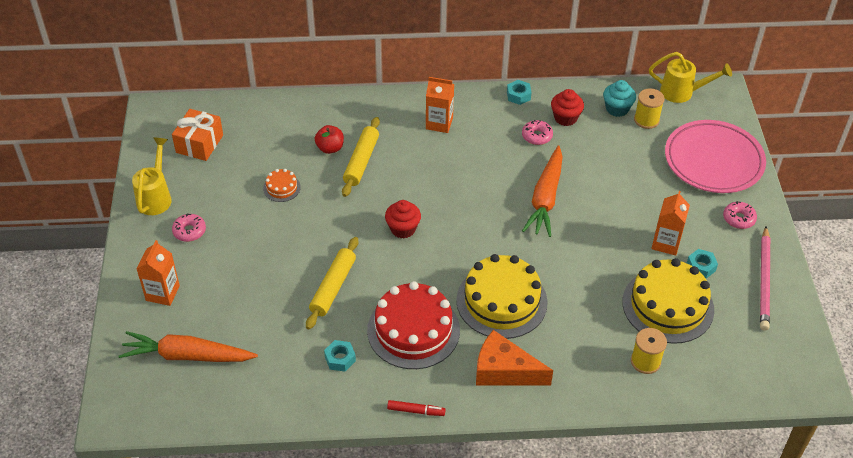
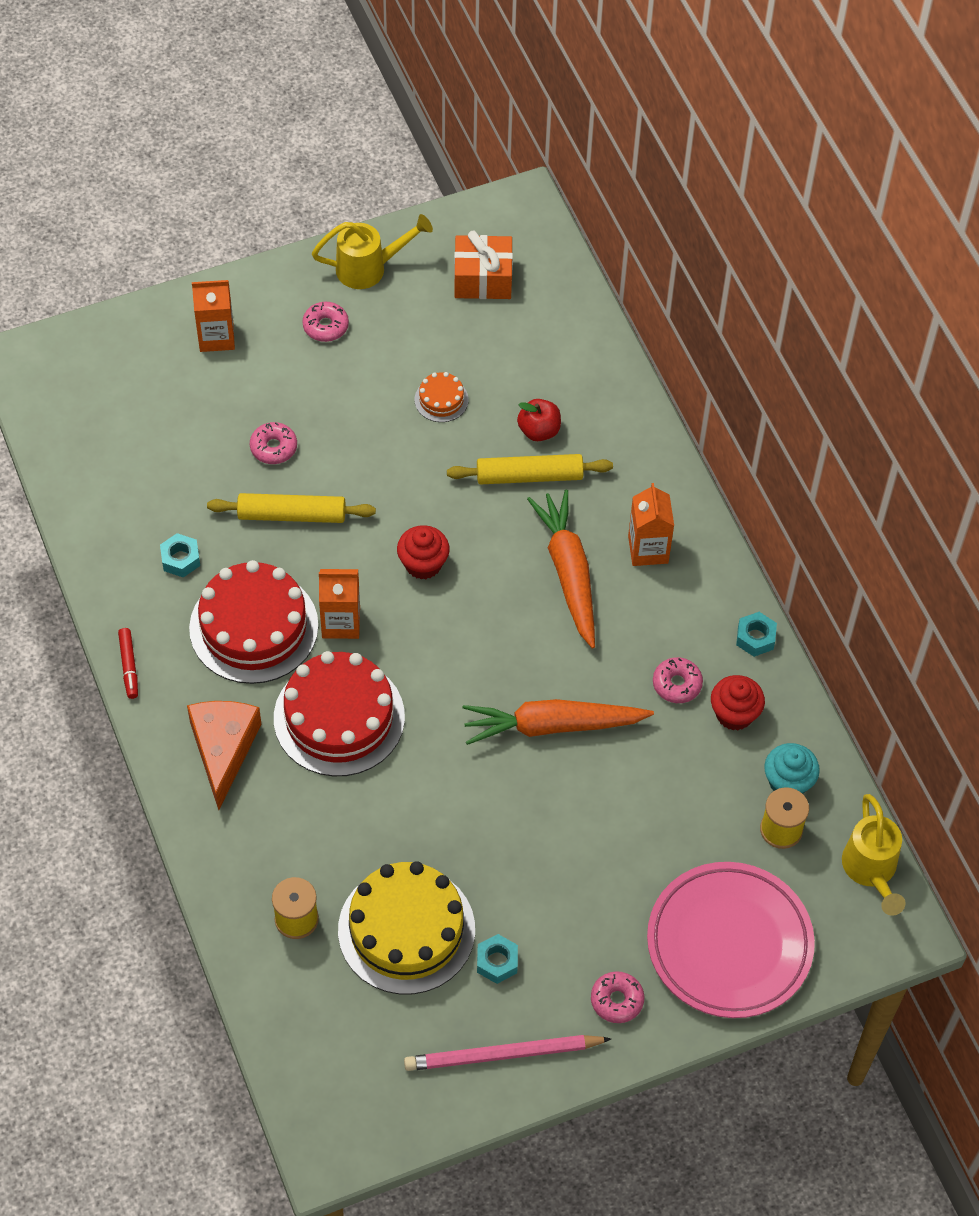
camera: 70 degrees right, 10 degrees up
orange carrot [118,331,258,362] -> orange carrot moved to [527,490,595,649]
yellow cake [456,254,547,339] -> red cake [274,651,405,776]
orange carton [651,191,690,256] -> orange carton moved to [319,569,360,639]
none -> pink donut [250,422,297,464]

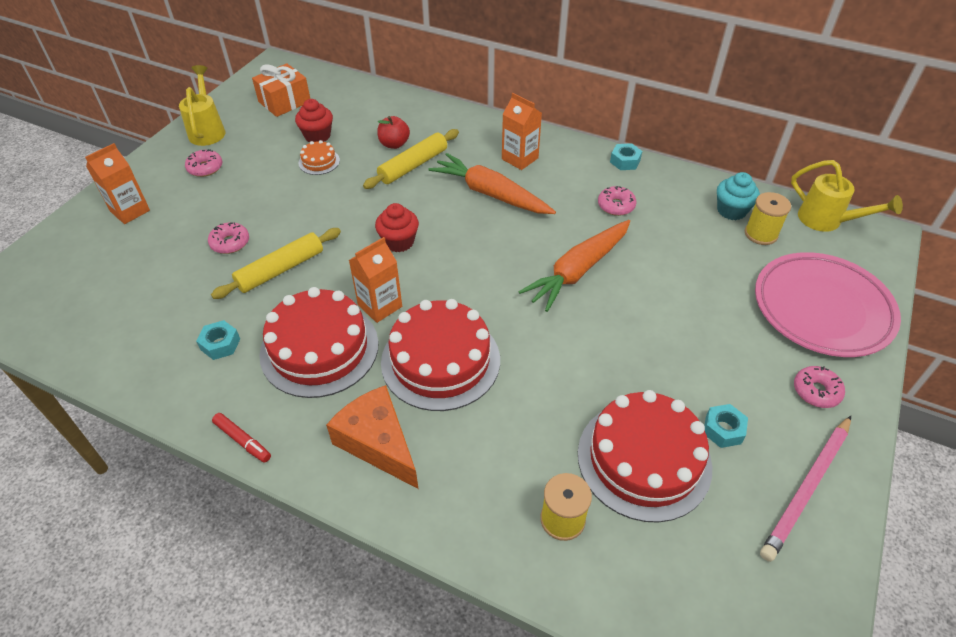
camera: 40 degrees left, 10 degrees down
yellow watering can [312,214,433,289] -> yellow watering can turned 45 degrees counterclockwise [179,65,225,146]
yellow cake [338,861,475,994] -> red cake [578,390,712,523]
red cupcake [711,675,765,730] -> red cupcake moved to [295,99,333,142]

